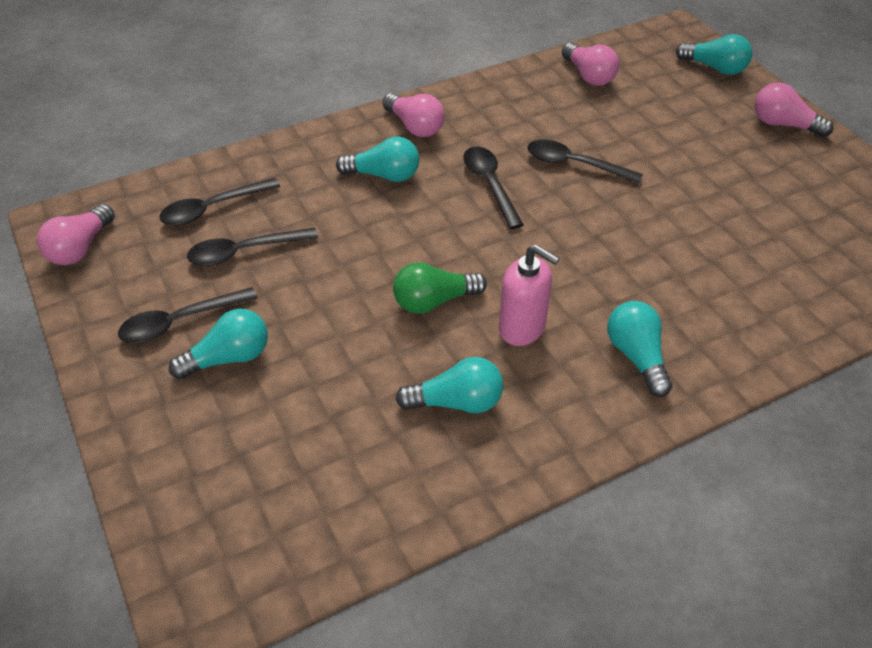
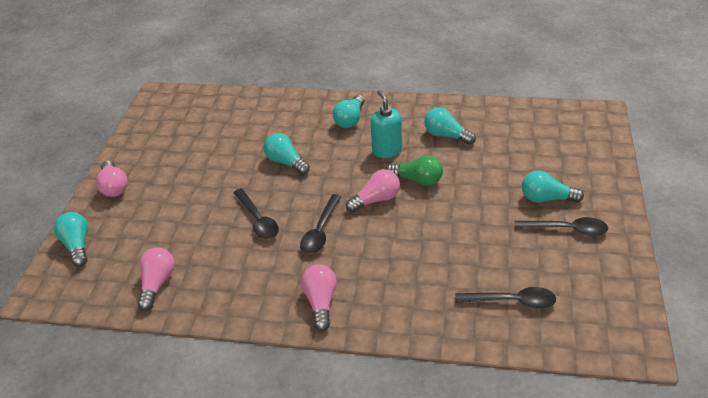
camera: 140 degrees left, 5 degrees down
pink light bulb [37,204,115,265] -> pink light bulb moved to [346,169,400,213]
black spoon [187,228,318,266] -> none
turquoise light bulb [336,137,420,182] -> turquoise light bulb moved to [263,133,310,175]
pink soap dispenser [499,244,560,346] -> turquoise soap dispenser [371,90,402,158]

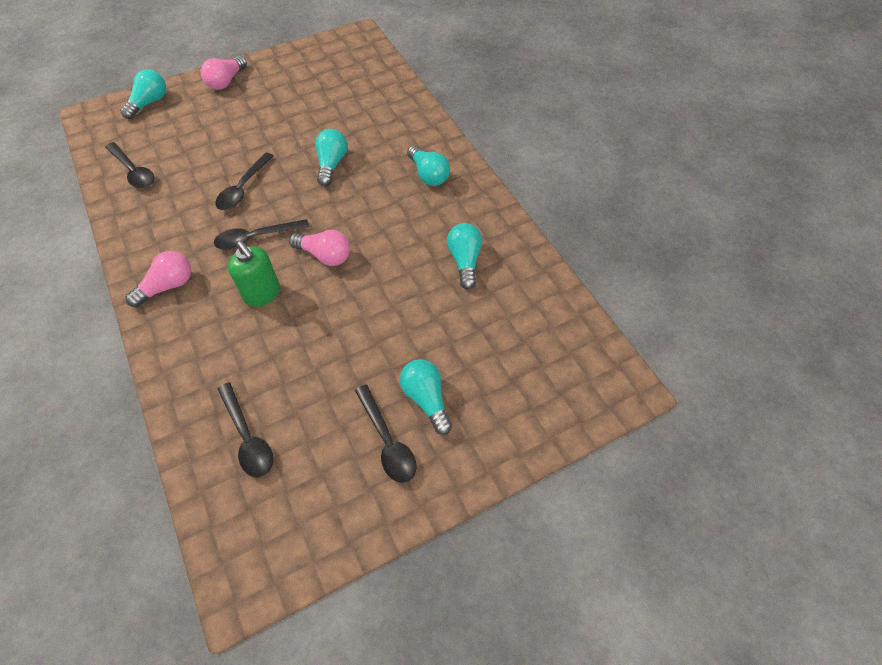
camera: 50 degrees right, 15 degrees up
pink light bulb [138,247,175,311] -> black spoon [105,142,154,188]
turquoise light bulb [333,95,364,128] -> turquoise light bulb turned 105 degrees counterclockwise [407,145,450,186]
turquoise soap dispenser [371,90,402,158] -> none
green light bulb [386,155,443,186] -> none
none -> green soap dispenser [228,241,280,307]

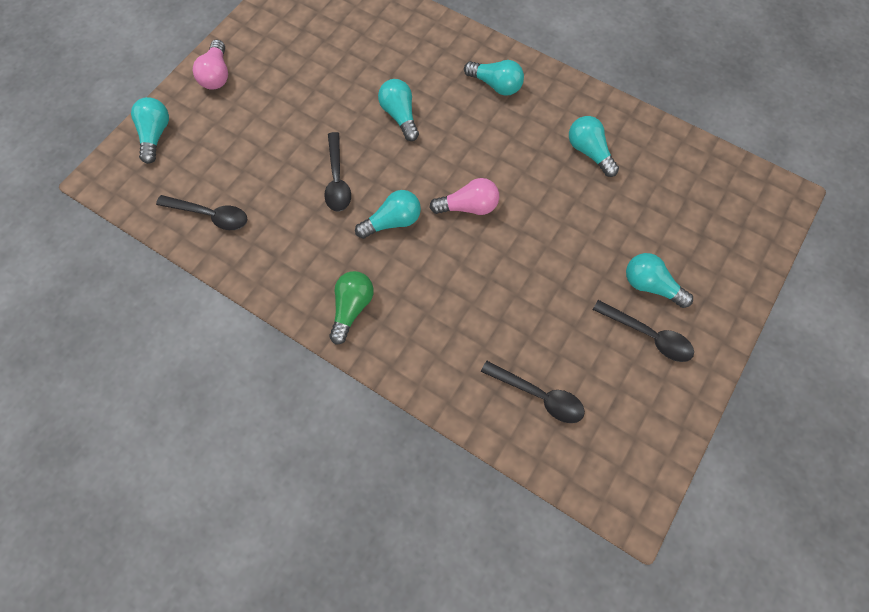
camera: 30 degrees left, 10 degrees up
pink light bulb [125,251,191,307] -> green light bulb [329,271,374,345]
black spoon [214,219,309,250] -> turquoise light bulb [355,190,421,239]
green soap dispenser [228,241,280,307] -> none

